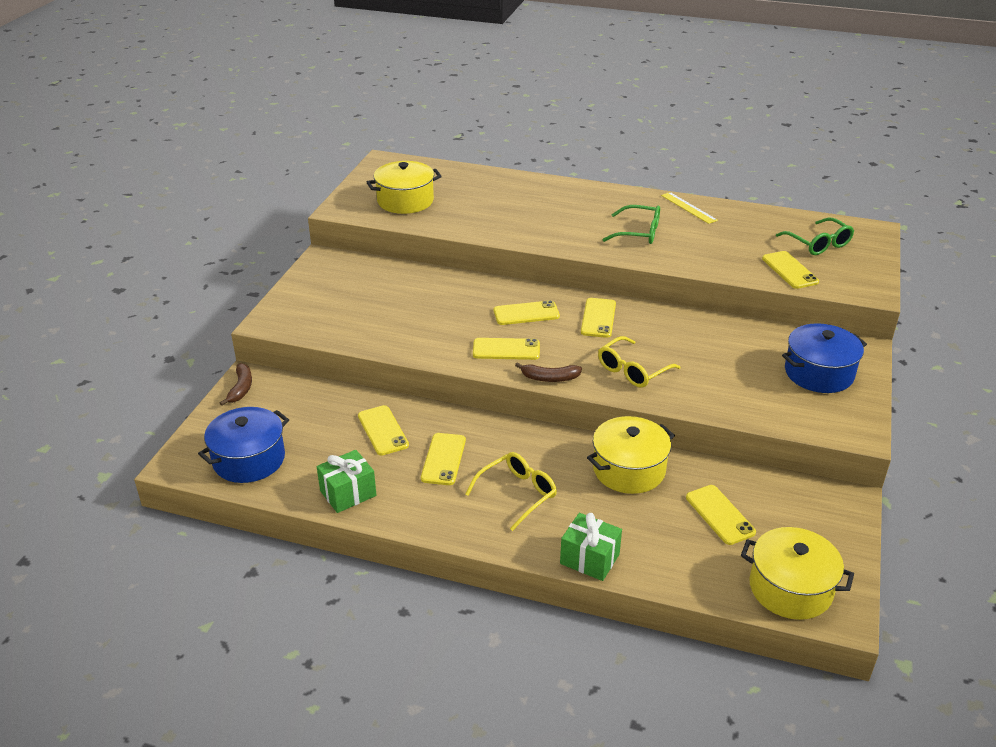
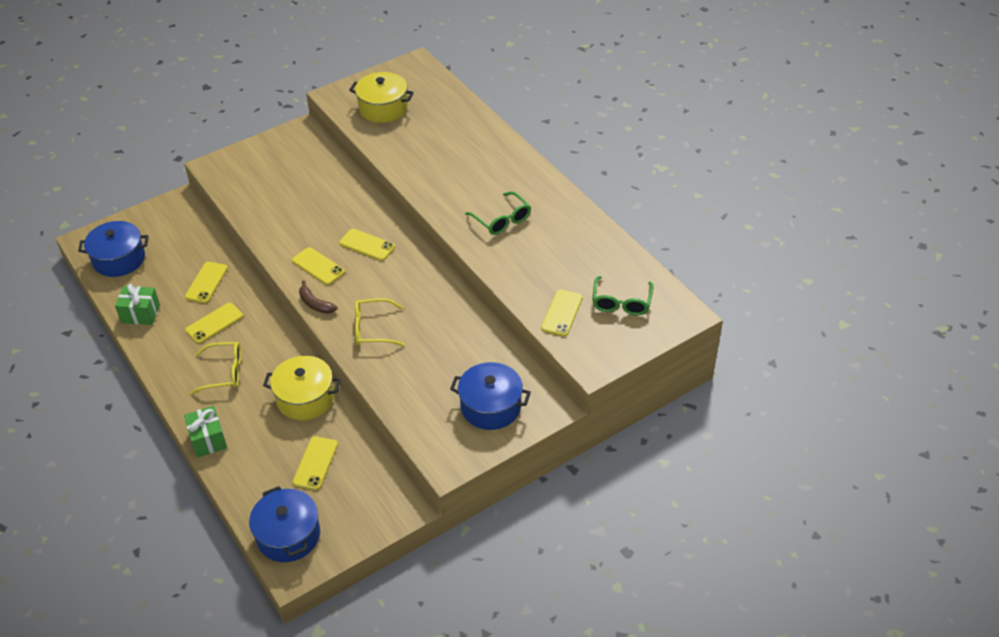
camera: 40 degrees right, 10 degrees up
brown banana [220,363,252,406] -> none
yellow phone [581,298,616,338] -> none
yellow ruler [661,192,718,224] -> none
yellow pot [741,527,854,620] -> blue pot [249,486,320,562]

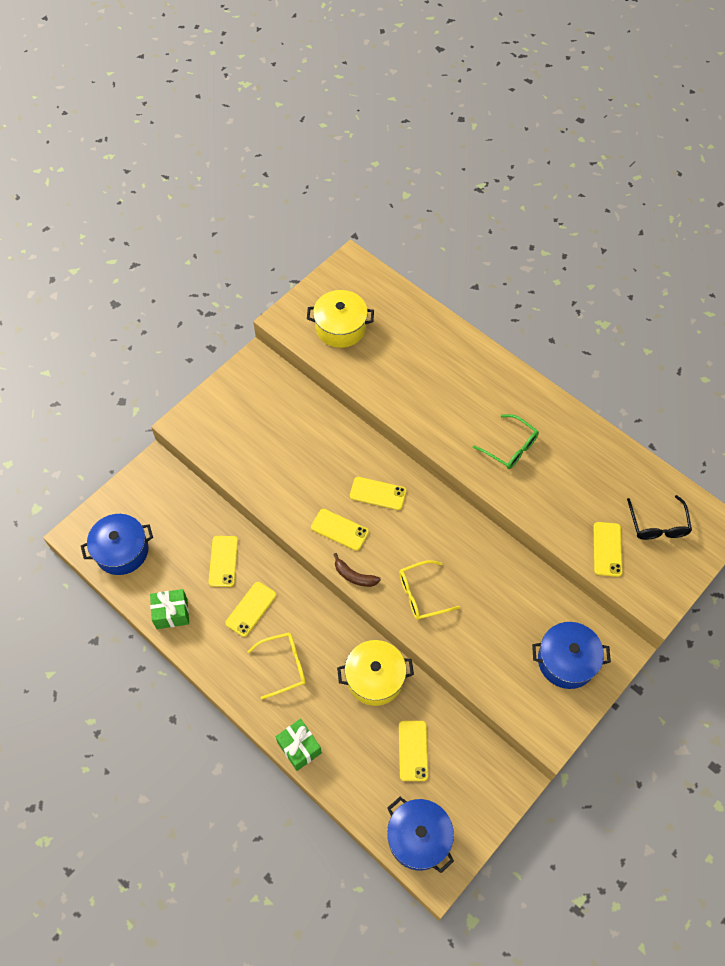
camera: 15 degrees left, 15 degrees up
green glasses [593,276,654,315] -> black glasses [627,495,692,540]

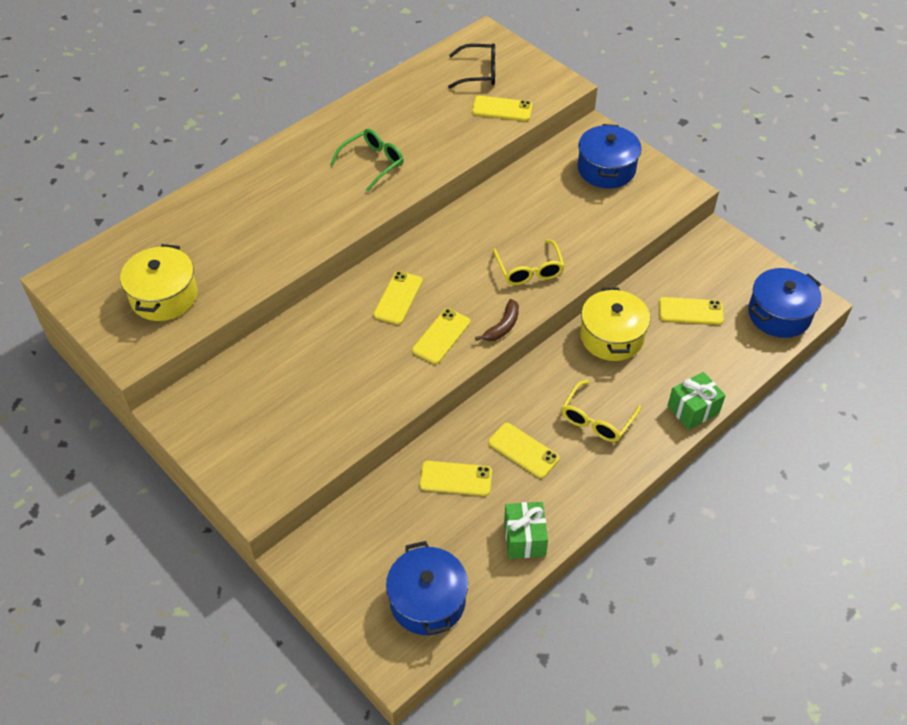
camera: 85 degrees left, 10 degrees down
yellow glasses [247,632,306,699] -> yellow glasses turned 135 degrees counterclockwise [562,380,641,442]

